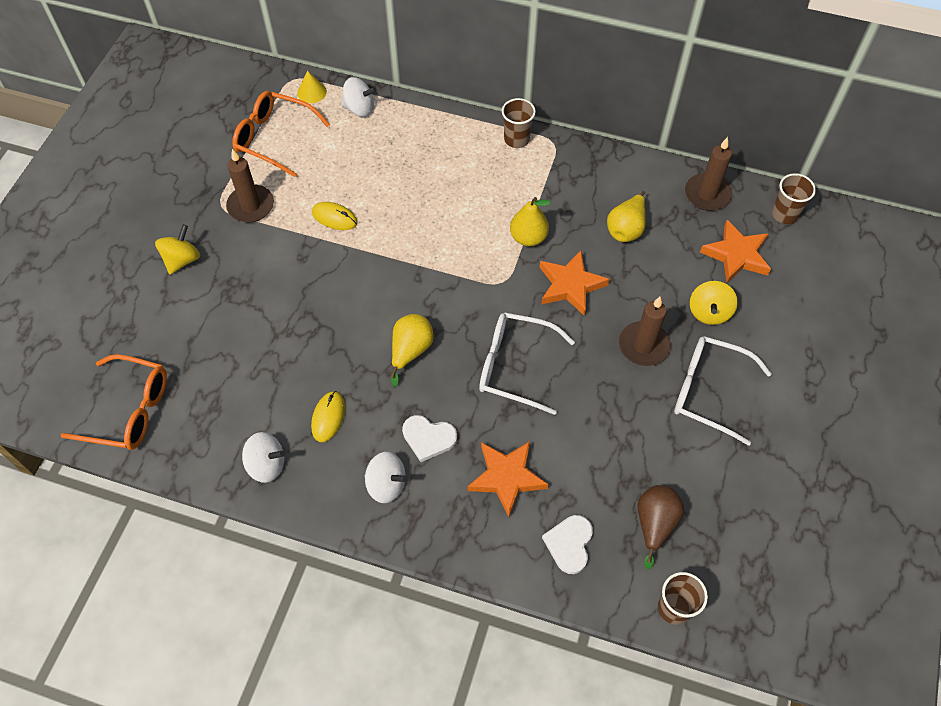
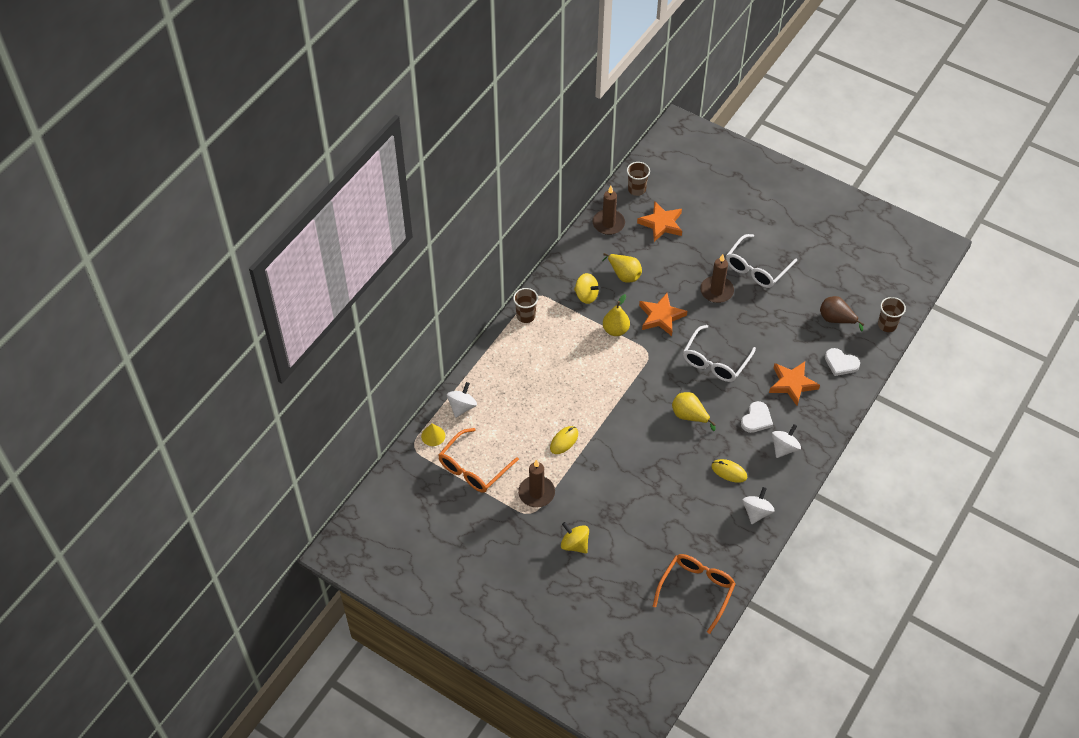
camera: 75 degrees left, 5 degrees down
yellow spinning top [690,281,738,325] -> yellow spinning top moved to [574,273,601,304]

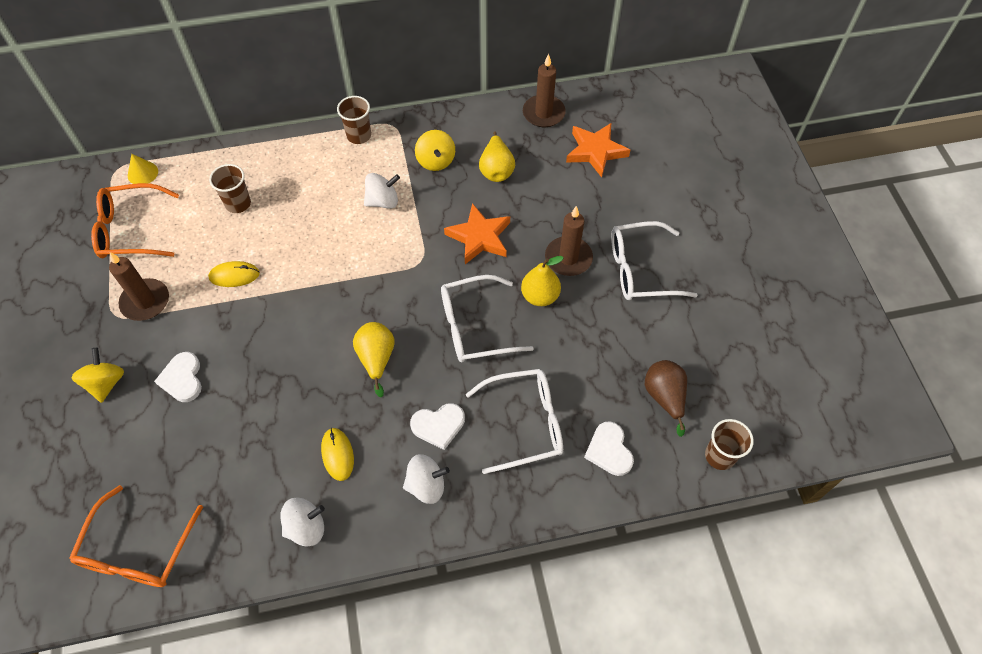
camera: 45 degrees right, 5 degrees up
white spinning top [447,382,477,418] -> white spinning top moved to [364,173,400,209]
yellow pear [603,294,630,336] -> yellow pear moved to [521,256,564,306]
brown cup [627,162,650,196] -> brown cup moved to [209,164,251,213]
orange glasses [653,554,736,634] -> orange glasses turned 120 degrees clockwise [69,485,203,587]
orange star [769,362,820,406] -> white glasses [466,369,563,474]
none -> white heart [154,352,202,402]

